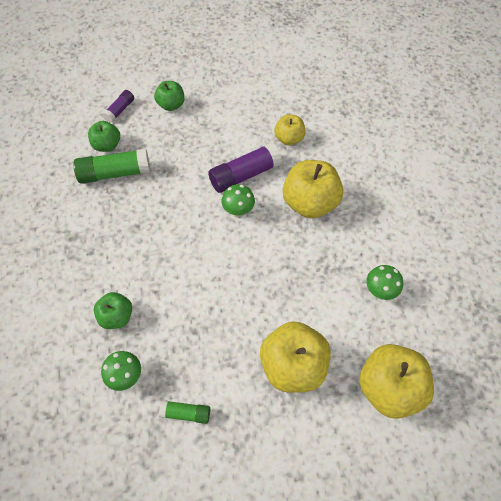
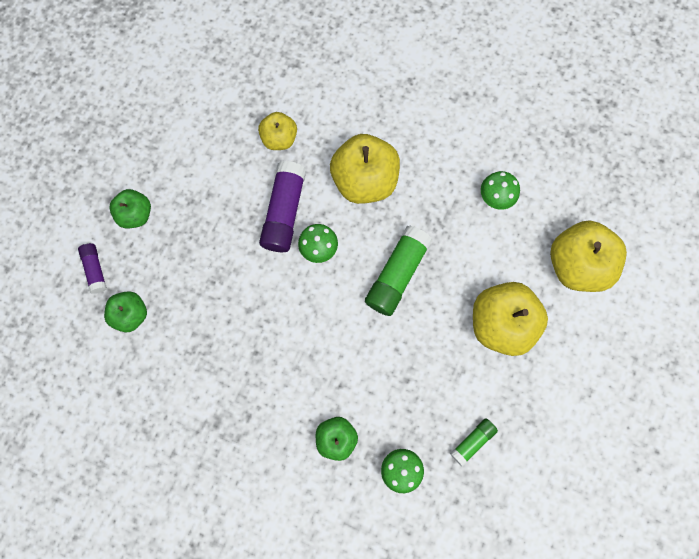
camera: 50 degrees left, 15 degrees up
green glue stick [73,149,151,184] -> green glue stick moved to [365,226,433,316]

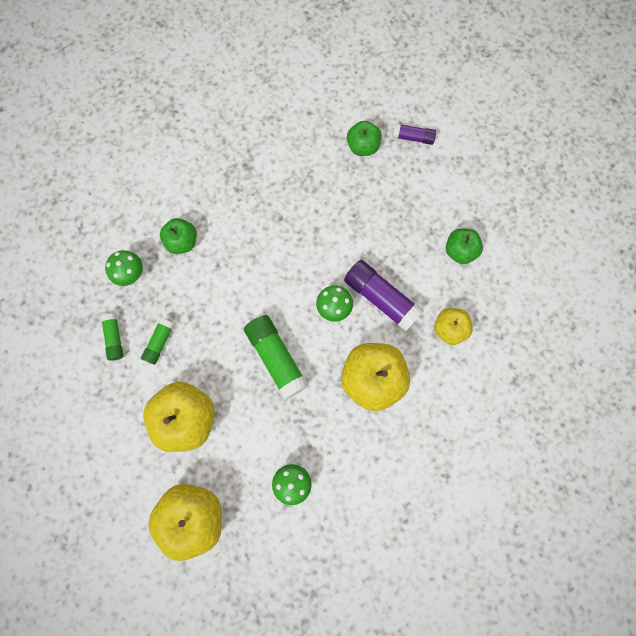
camera: 120 degrees right, 0 degrees up
green apple [110,189,151,228] -> green apple moved to [446,228,483,264]
none -> green glue stick [141,318,175,365]

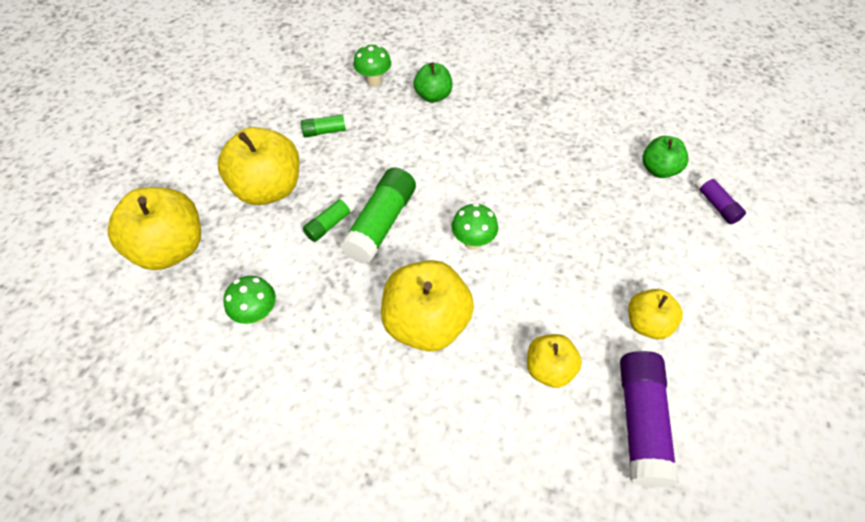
camera: 55 degrees right, 20 degrees down
green glue stick [101,314,123,361] -> green glue stick moved to [303,195,356,242]
purple glue stick [344,260,424,332] -> purple glue stick moved to [620,351,679,487]
green apple [446,228,483,264] -> yellow apple [628,289,683,339]

